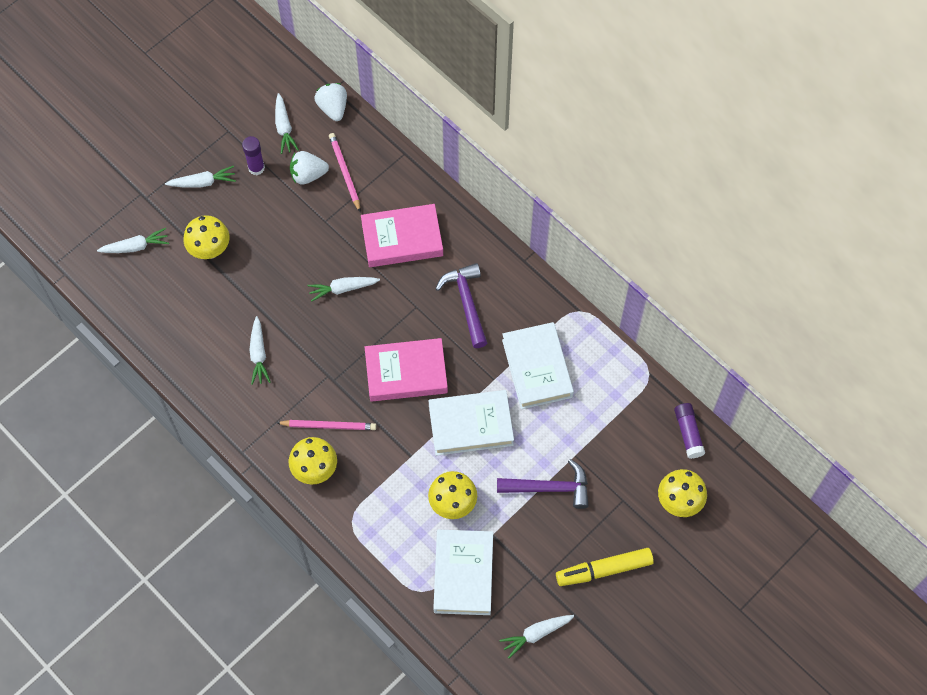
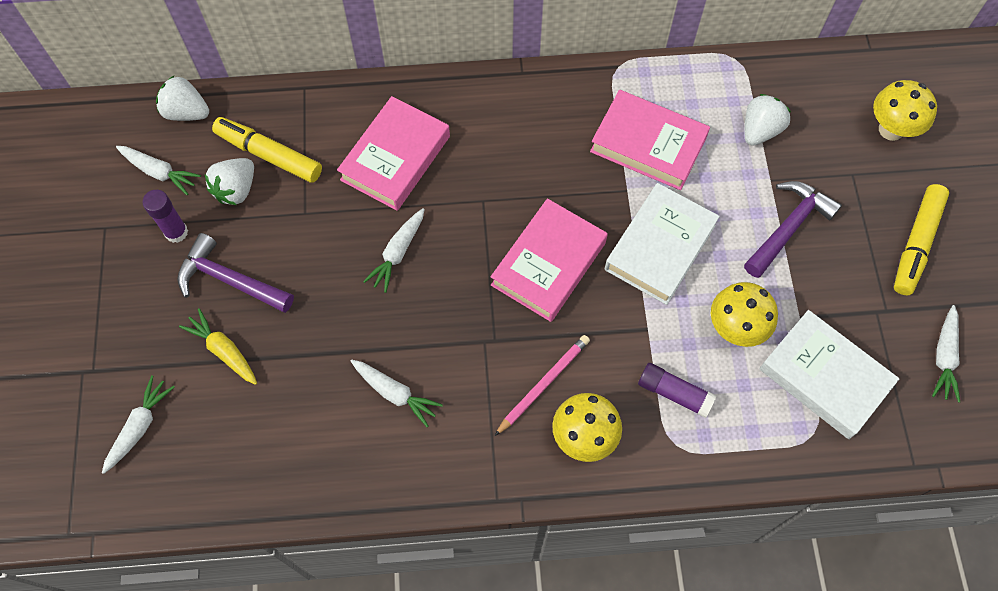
camera: 50 degrees left, 0 degrees up
white carrot [165,166,236,188] -> none
yellow mushroom [183,215,230,259] -> yellow carrot [179,308,257,385]
pink pencil [329,133,360,212] -> yellow marker [212,117,322,183]
purple hammer [435,263,487,348] -> purple hammer moved to [177,233,294,313]
white book [502,322,574,409] -> pink book [590,90,710,190]
purple glue stick [674,403,705,459] -> purple glue stick moved to [638,363,717,418]
none -> white strawberry [745,94,791,146]

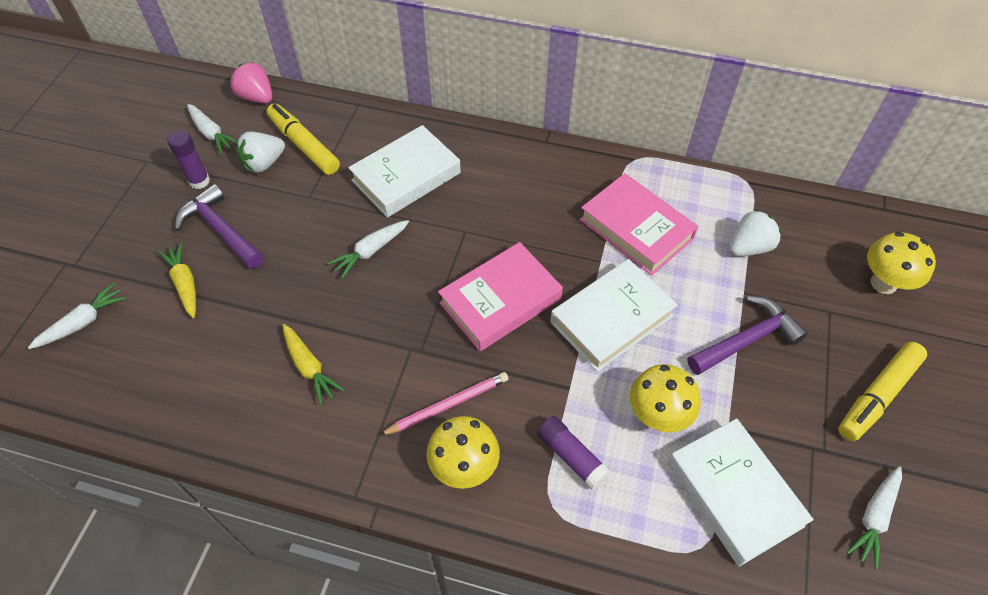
camera: 20 degrees right, 10 degrees down
white strawberry [156,76,209,121] -> pink strawberry [230,62,273,103]
pink book [337,96,450,211] -> white book [348,125,461,218]
white carrot [351,360,443,427] -> yellow carrot [283,324,344,405]

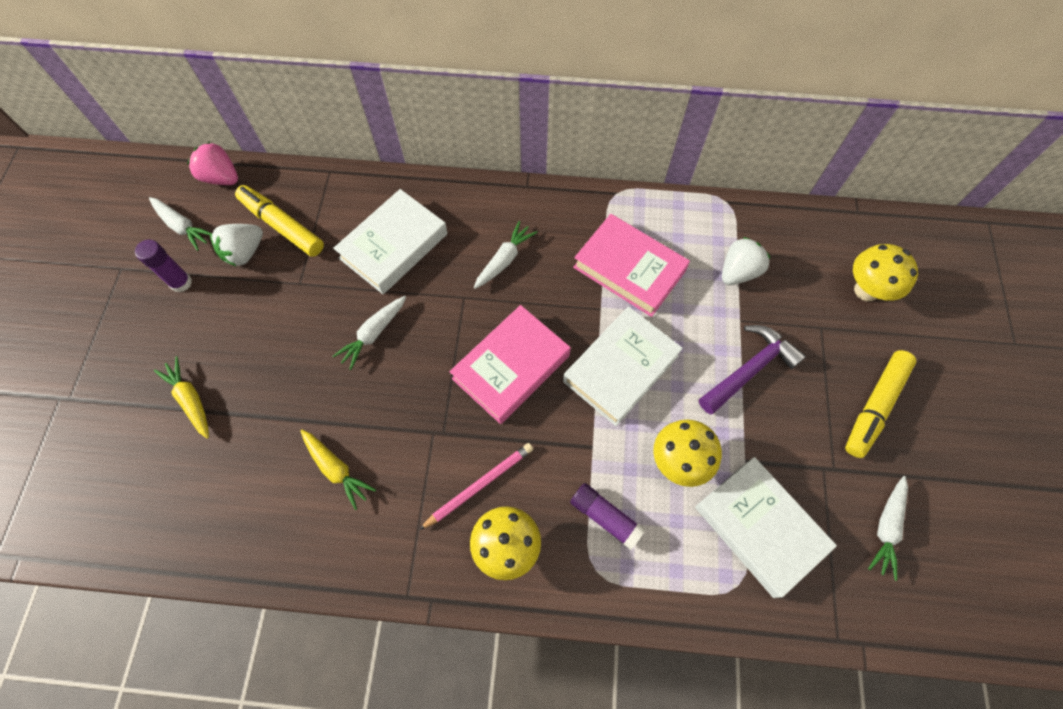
camera: 10 degrees left, 10 degrees up
white carrot [28,282,127,349] -> white carrot moved to [474,221,537,289]
purple hammer [175,184,264,269] -> none

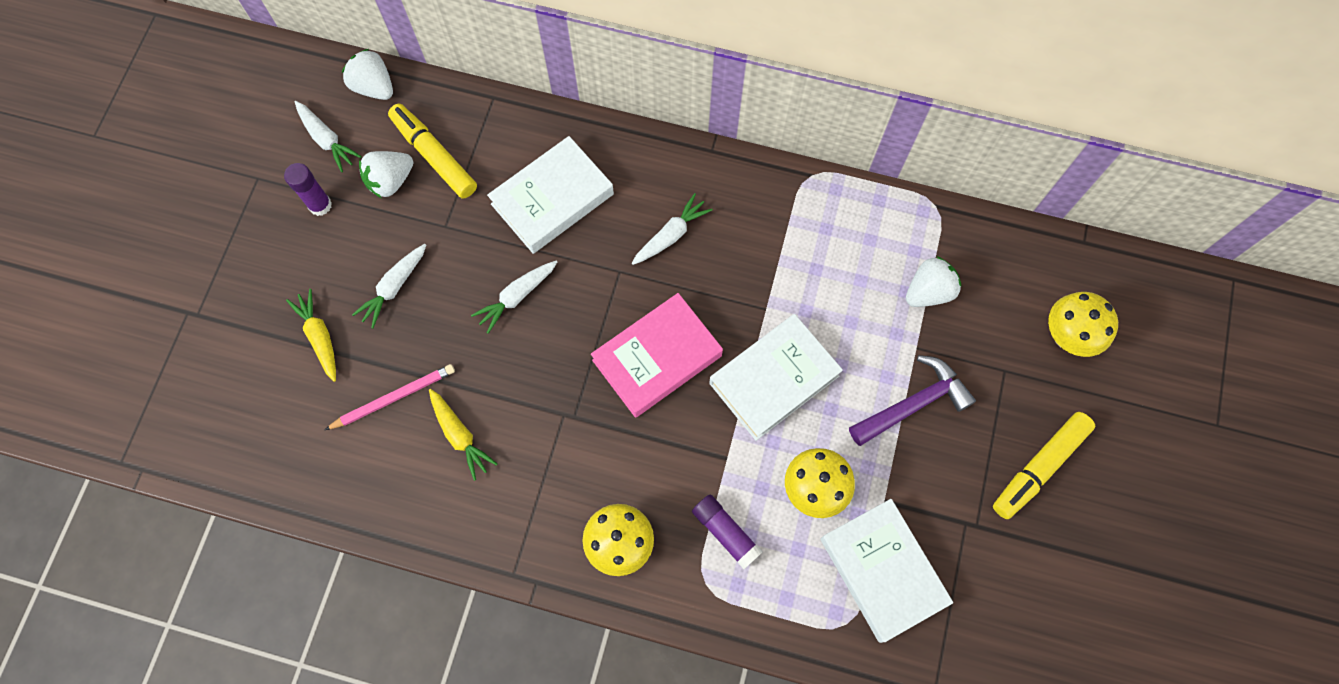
camera: 10 degrees right, 5 degrees up
pink strawberry [187,142,238,185] -> white strawberry [342,49,393,100]
pink pencil [419,443,533,530] -> pink pencil moved to [325,364,455,430]
pink book [573,214,690,317] -> none
white carrot [868,476,908,581] -> white carrot moved to [352,244,426,329]

